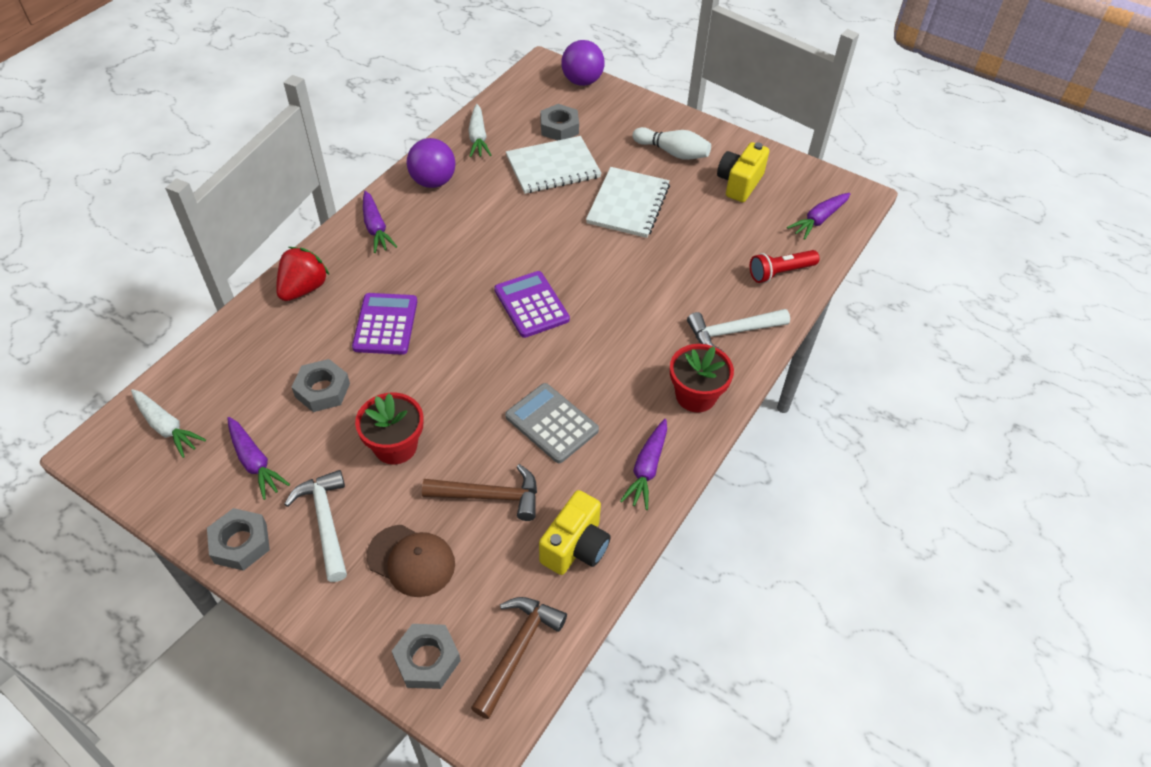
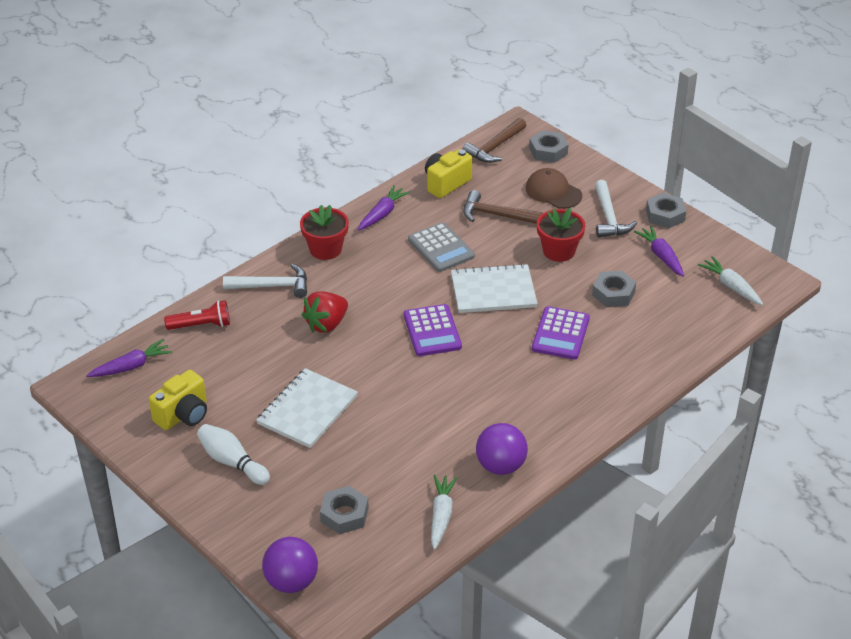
camera: 165 degrees left, 10 degrees down
red strawberry [276,247,329,301] -> red strawberry moved to [302,291,348,333]
purple carrot [363,191,397,253] -> none
white notebook [506,136,602,194] -> white notebook moved to [451,263,538,313]

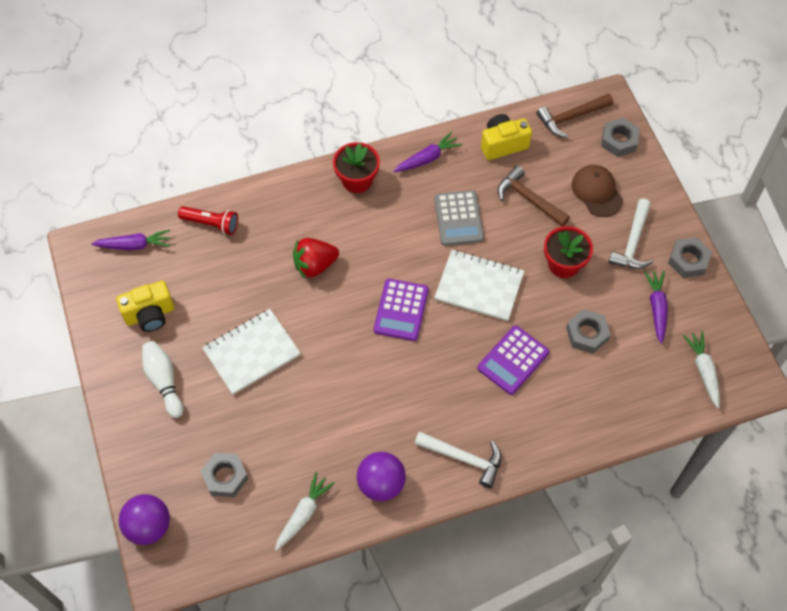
camera: 25 degrees right, 20 degrees up
white hammer [223,264,307,298] -> white hammer moved to [415,431,501,488]

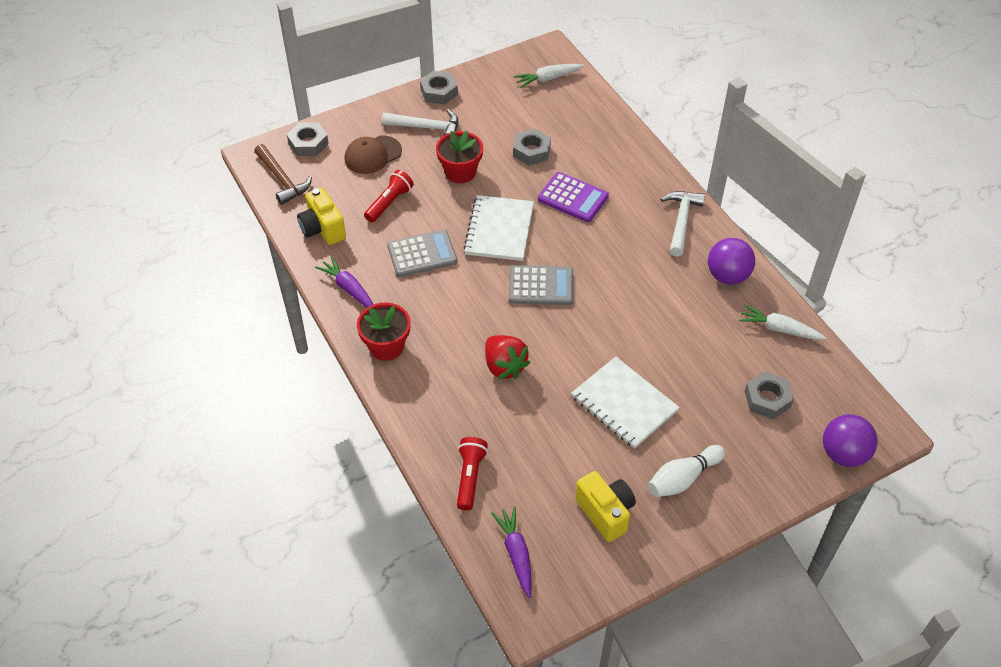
camera: 100 degrees left, 10 degrees down
purple calculator [374,279,429,341] -> grey calculator [509,265,573,305]
brown hammer [498,166,570,226] -> red flashlight [364,170,414,222]
purple carrot [644,271,668,344] -> none

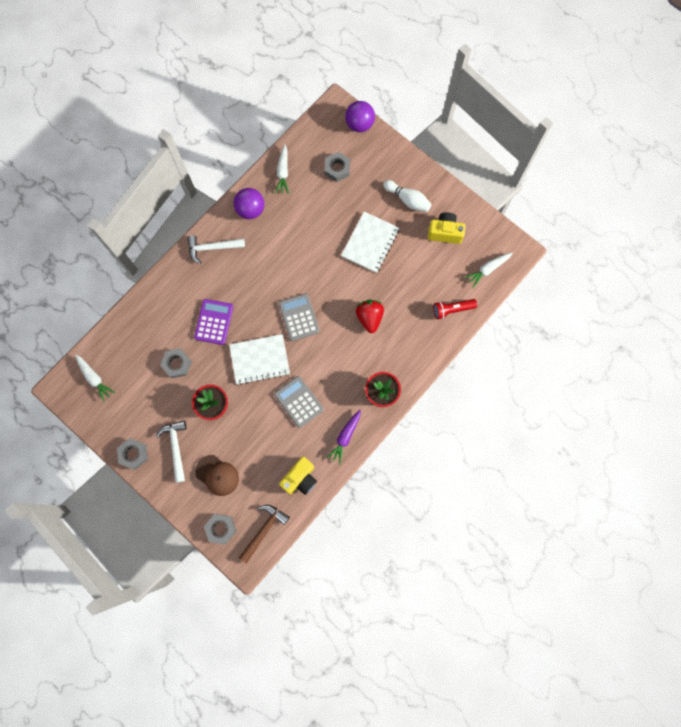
camera: 110 degrees left, 25 degrees up
red flashlight [364,170,414,222] -> none
red strawberry [485,335,531,380] -> red strawberry turned 45 degrees counterclockwise [356,300,384,333]
purple carrot [491,506,532,598] -> white carrot [464,252,513,288]
yellow camera [575,471,636,542] -> yellow camera turned 60 degrees clockwise [428,212,466,244]

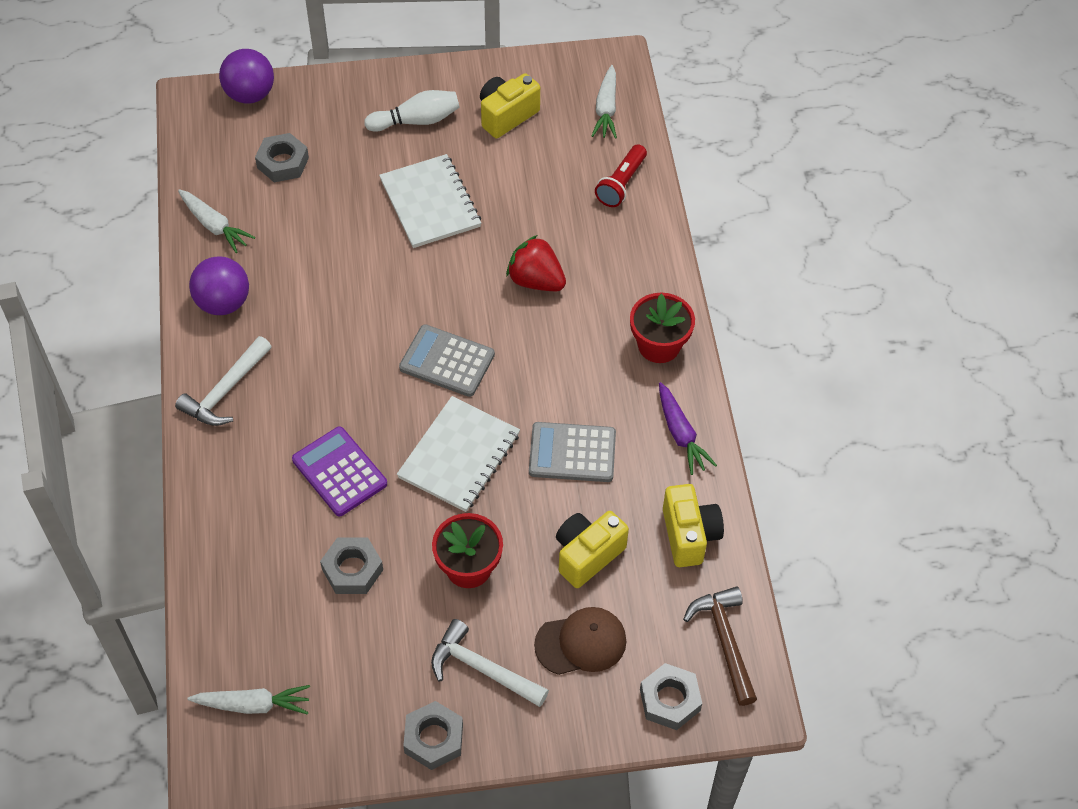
camera: 50 degrees left, 20 degrees down
none -> yellow camera [556,511,629,588]

